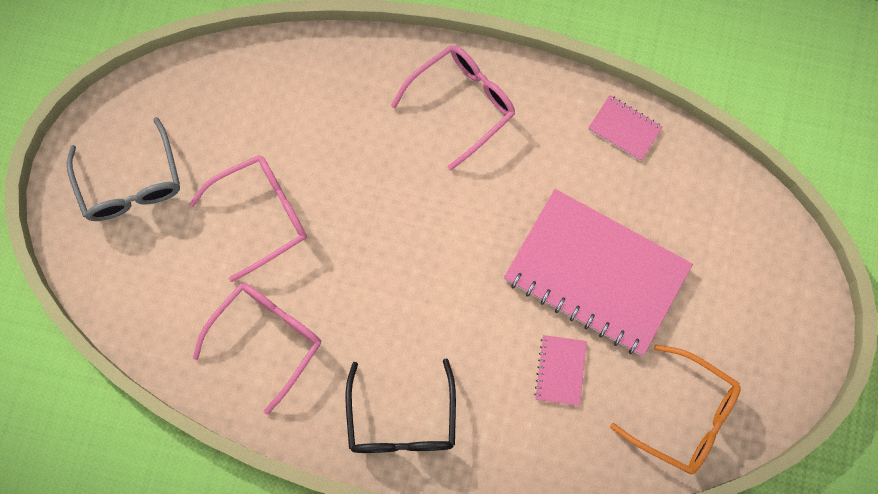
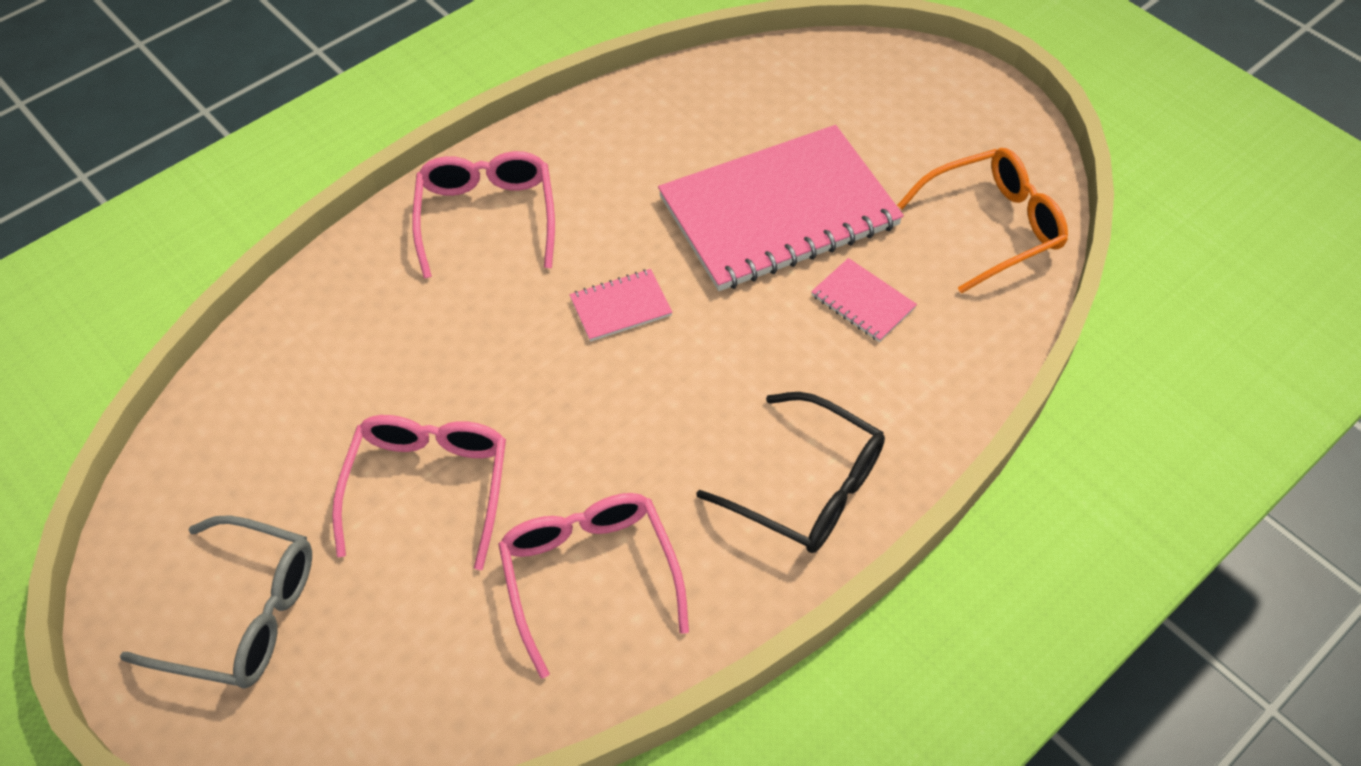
camera: 55 degrees left, 20 degrees down
pink notebook [588,95,663,161] -> pink notebook moved to [569,269,672,342]

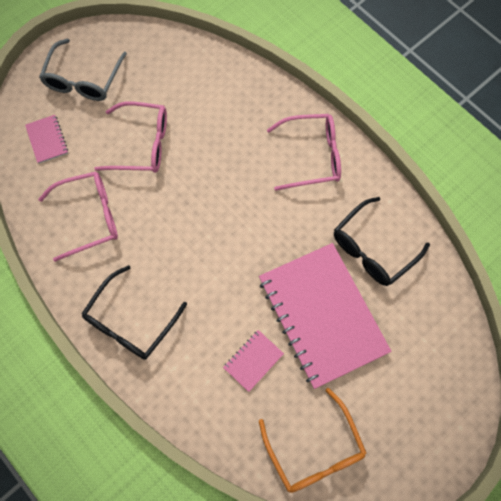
camera: 90 degrees right, 15 degrees up
pink notebook [569,269,672,342] -> pink notebook moved to [25,115,68,164]
none -> black glasses [334,197,430,286]

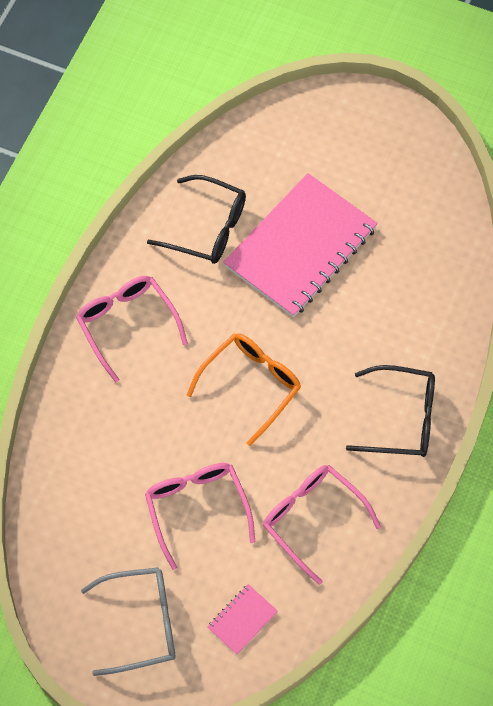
camera: 115 degrees left, 5 degrees down
pink notebook [223,330,284,392] -> none
orange glasses [259,388,366,493] -> orange glasses moved to [187,333,301,446]

